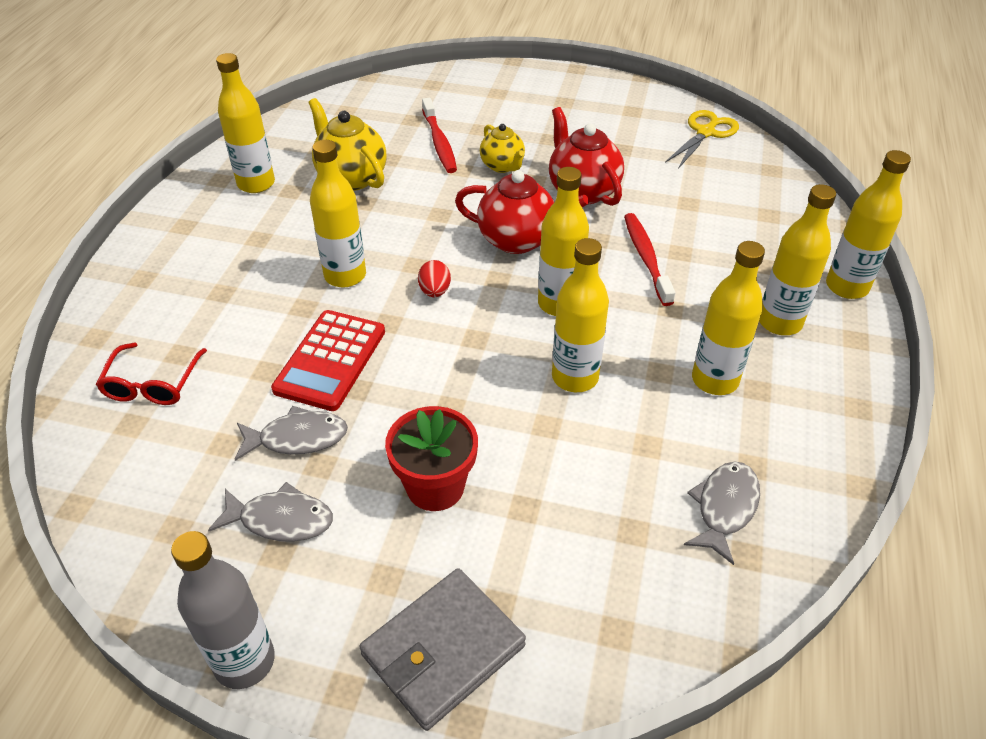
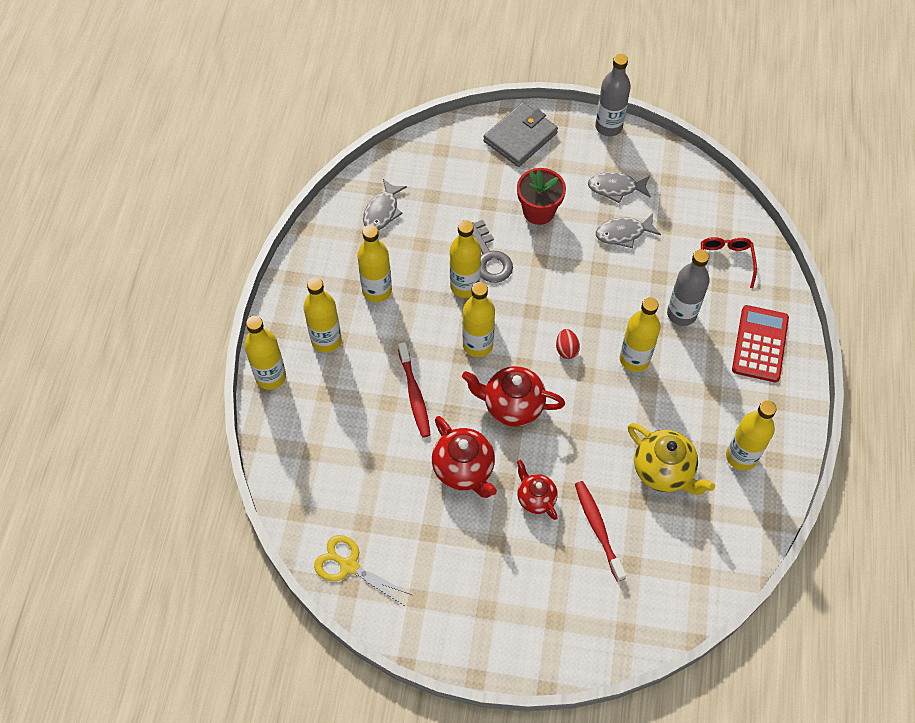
camera: 175 degrees right, 15 degrees up
red calculator [271,310,385,411] -> red calculator moved to [732,305,789,382]
yellow teapot [480,124,525,173] -> red teapot [517,460,558,520]
yellow scissors [665,110,739,169] -> yellow scissors turned 90 degrees clockwise [314,535,412,606]
none -> grey key [472,220,513,283]
none -> grey bottle [667,249,710,326]

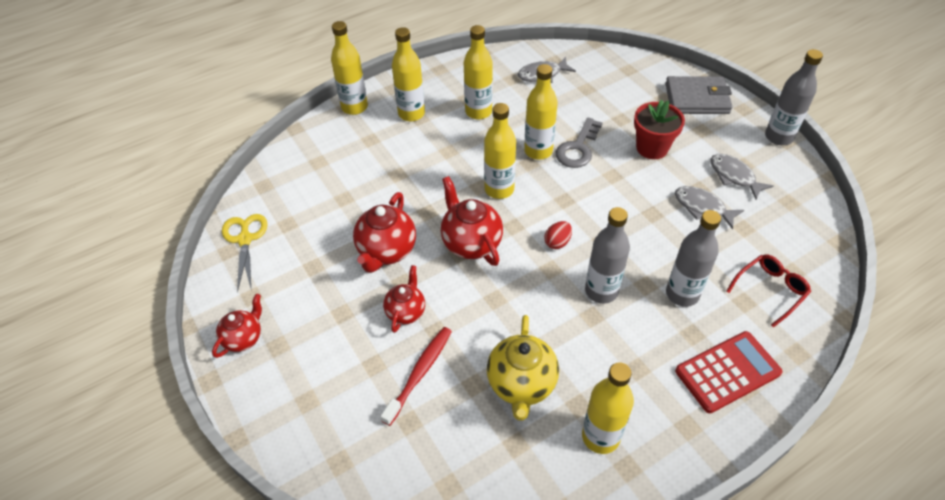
camera: 50 degrees right, 10 degrees down
red toothbrush [398,342,431,437] -> none
yellow bottle [620,297,660,372] -> grey bottle [585,207,630,304]
none -> red teapot [212,294,262,358]

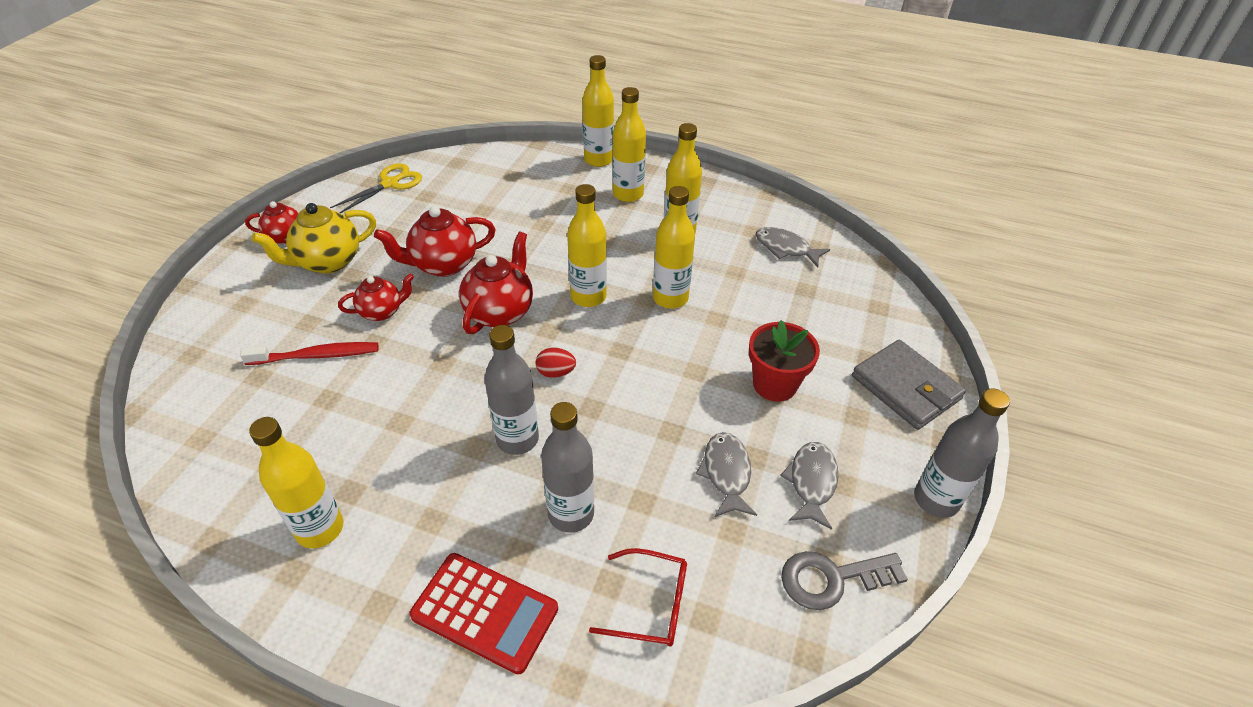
camera: 50 degrees right, 5 degrees down
yellow teapot [487,315,559,421] -> yellow teapot moved to [251,203,376,274]
grey key [556,118,603,168] -> grey key moved to [781,551,908,610]

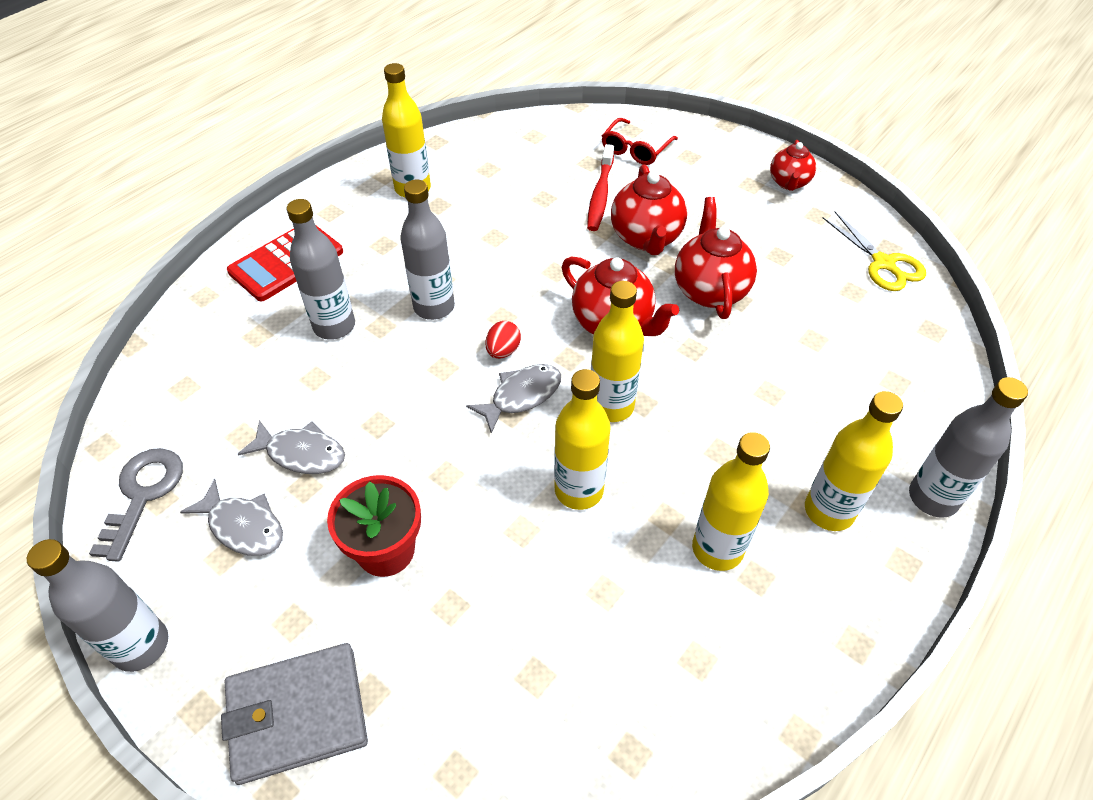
camera: 110 degrees right, 5 degrees up
yellow teapot [251,203,376,274] -> none
red teapot [338,274,414,321] -> red teapot [611,165,687,255], size x1.59
yellow bottle [582,55,614,167] -> grey bottle [909,377,1028,518]
red glasses [589,548,687,647] -> red glasses moved to [602,118,678,165]
grey fish [755,227,830,267] -> grey fish moved to [466,364,561,434]

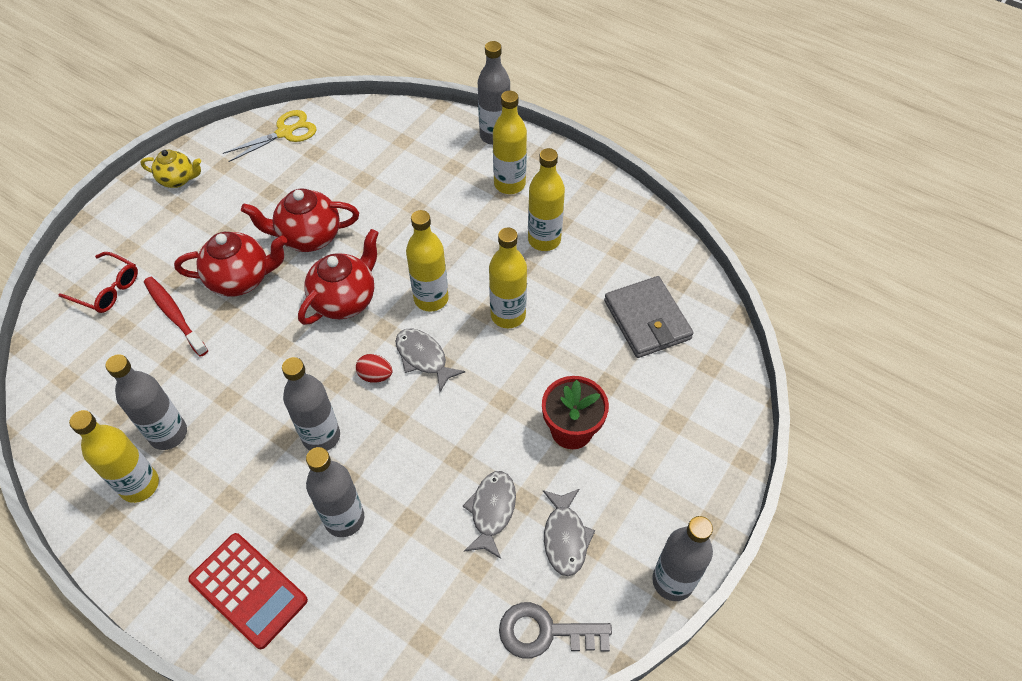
camera: 95 degrees left, 5 degrees up
grey fish [180,479,283,556] -> grey fish turned 150 degrees clockwise [543,489,595,576]
grey wallet [221,643,368,785] -> grey wallet moved to [604,276,694,358]
red toothbrush [587,144,614,231] -> red toothbrush turned 135 degrees counterclockwise [144,277,208,357]
red teapot [770,140,816,191] -> yellow teapot [141,150,201,188]
none -> grey bottle [106,354,187,450]

